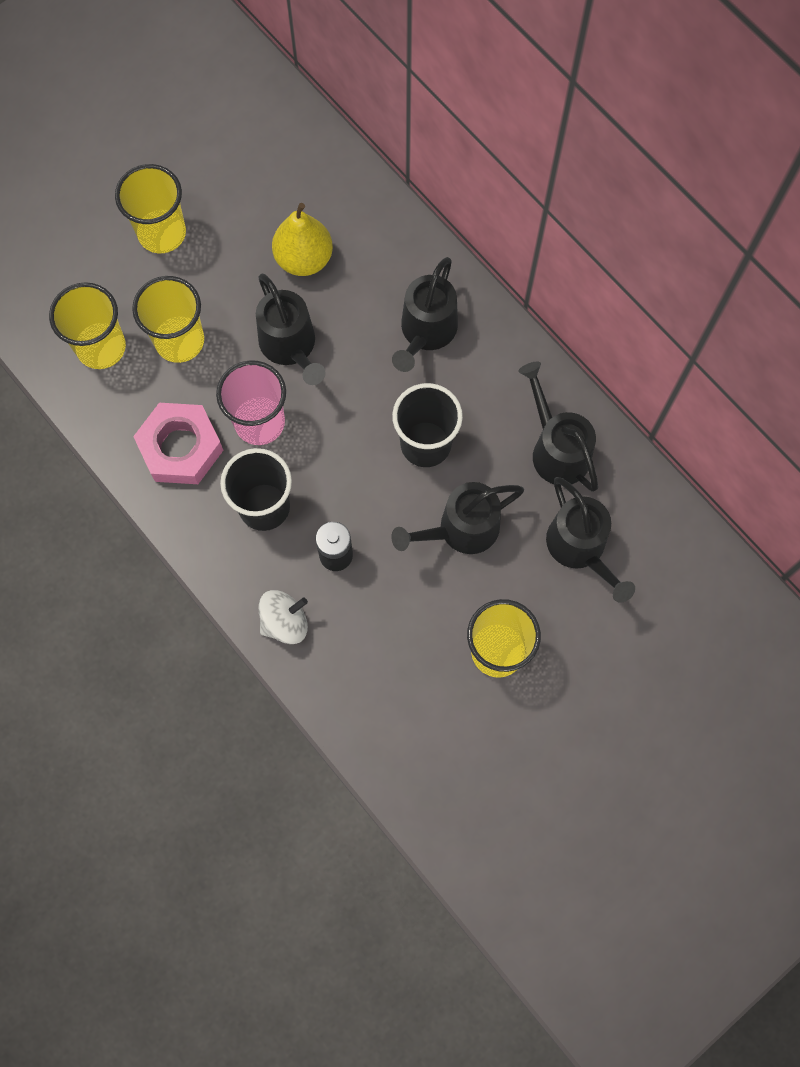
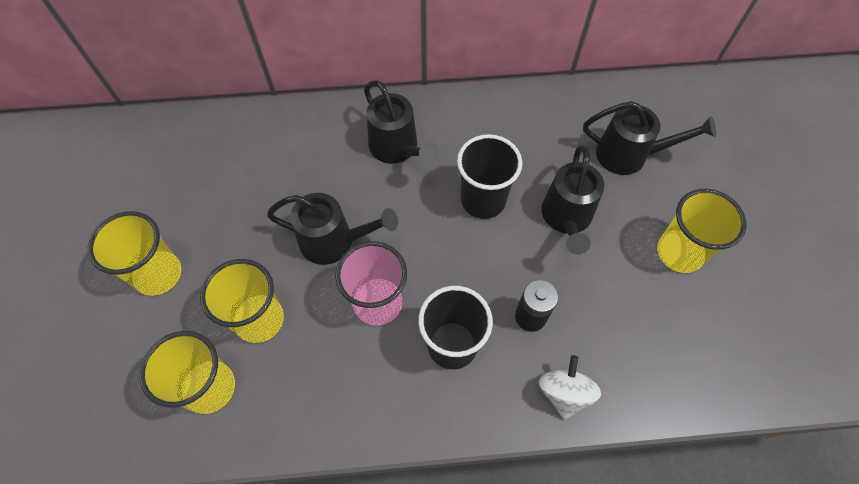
camera: 55 degrees left, 10 degrees down
pink nut [133,403,223,484] -> none
yellow pear [272,203,333,276] -> none
black watering can [518,362,598,492] -> none

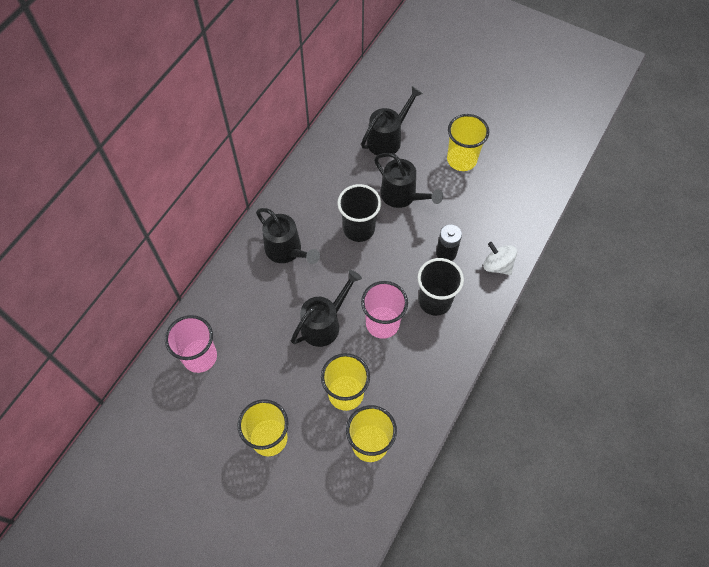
camera: 55 degrees left, 0 degrees up
black watering can [364,80,439,164] -> black watering can turned 45 degrees clockwise [256,208,320,264]
none -> pink cup [165,315,217,373]

